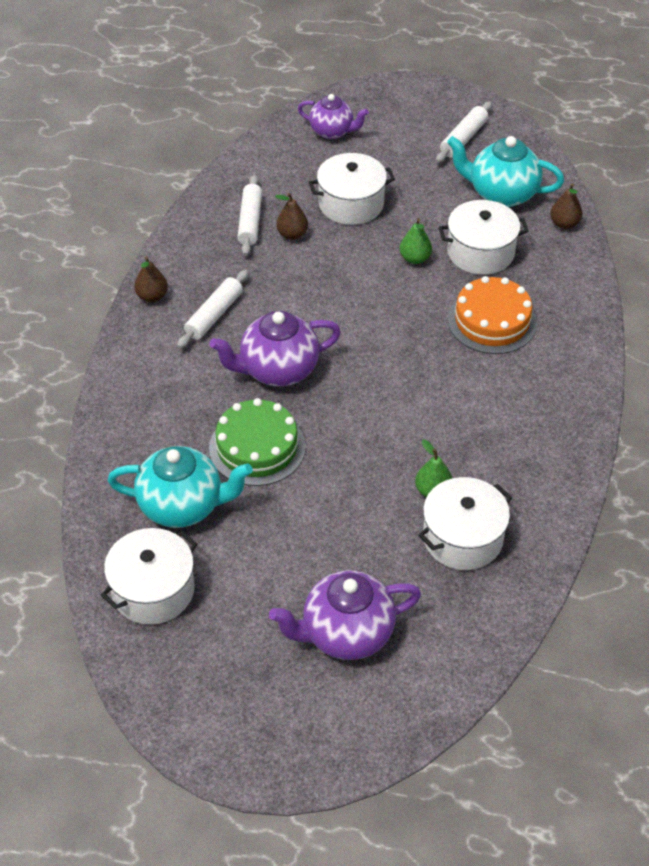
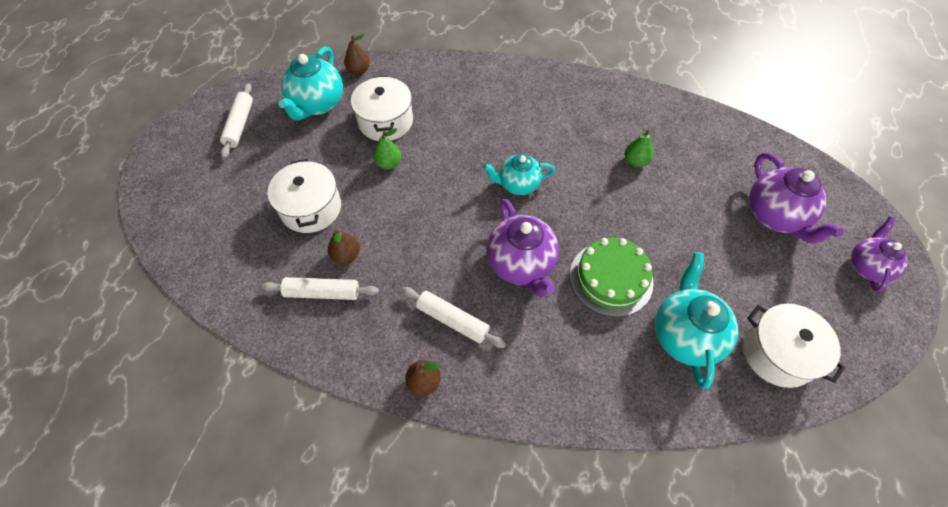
camera: 90 degrees left, 10 degrees up
purple teapot [298,94,369,139] -> purple teapot moved to [851,217,908,292]
white pot [418,477,512,570] -> none
white rolling pin [436,101,492,163] -> white rolling pin turned 60 degrees clockwise [220,83,253,158]
orange cake [448,276,537,354] -> none
none -> turquoise teapot [483,154,555,195]

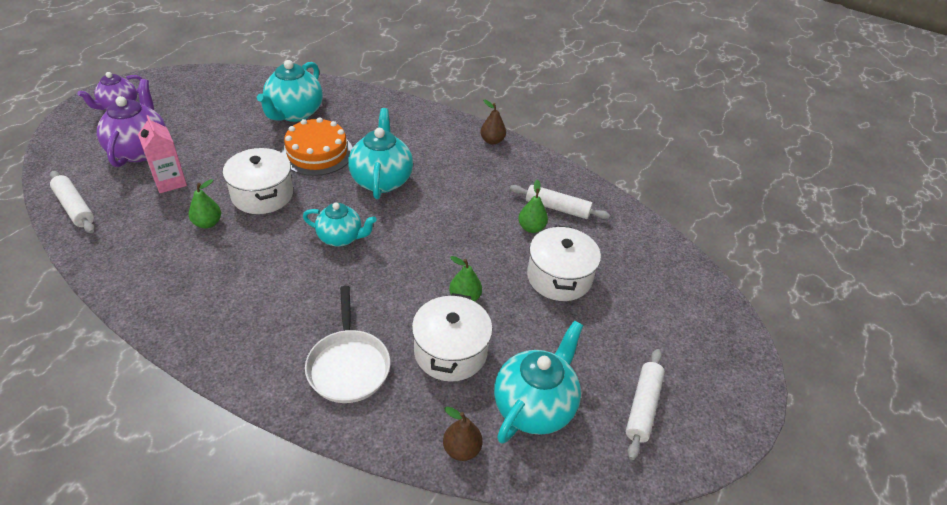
camera: 165 degrees left, 15 degrees down
brown pear [328,229,360,264] -> green pear [518,180,548,233]
white rolling pin [402,287,506,348] -> white rolling pin moved to [50,171,95,233]
purple teapot [487,198,559,297] -> turquoise teapot [348,108,413,199]
green cake [570,237,653,317] -> orange cake [281,117,353,176]
white pot [743,304,845,388] -> white pot moved to [223,148,293,214]
none -> pink carton [138,115,187,193]
none -> white pan [305,286,390,403]

